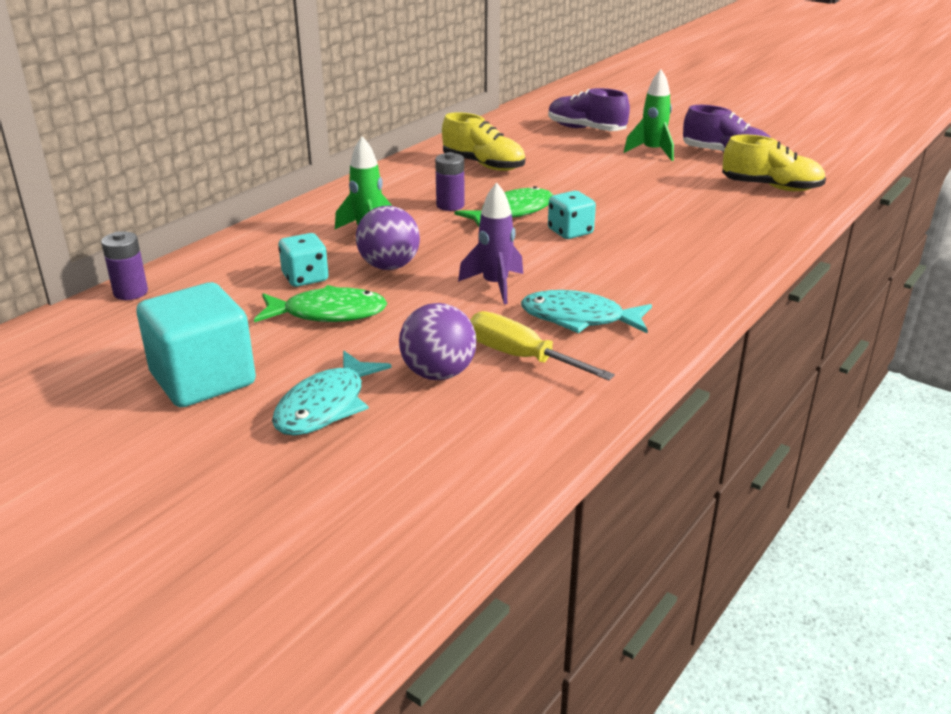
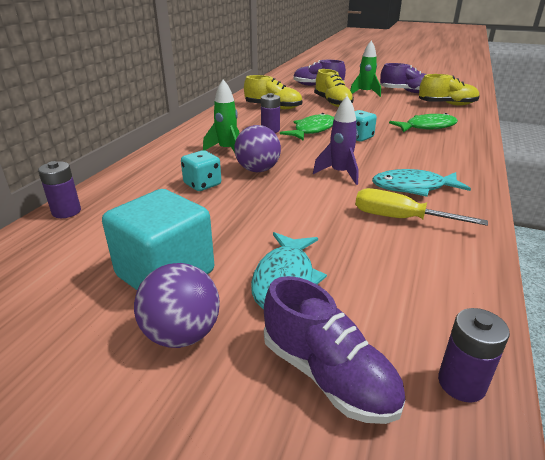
camera: 15 degrees left, 0 degrees up
green fish [254,285,387,322] -> green fish moved to [389,113,458,132]
purple ball [399,303,476,380] -> purple ball moved to [134,263,220,348]
none -> purple shoe [264,276,405,424]
none -> yellow shoe [314,69,354,107]
none -> purple battery [438,308,510,403]

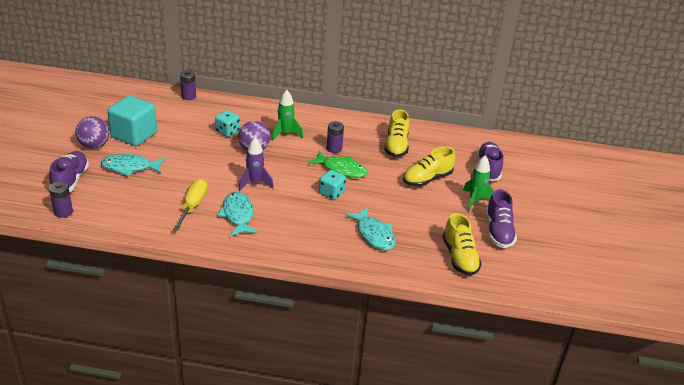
camera: 75 degrees right, 5 degrees up
purple shoe [264,276,405,424] -> purple shoe turned 150 degrees clockwise [49,151,89,192]
green fish [389,113,458,132] -> turquoise fish [345,207,395,250]

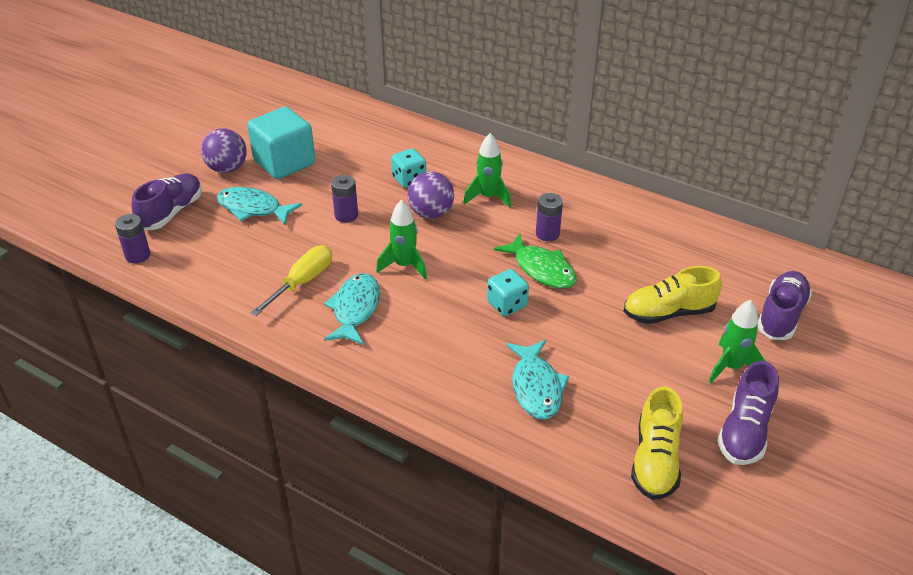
camera: 25 degrees right, 5 degrees up
purple battery [180,70,196,100] -> purple battery moved to [331,175,358,223]
purple rocket [239,137,274,191] -> green rocket [376,200,427,280]
yellow shoe [384,109,409,157] -> none

